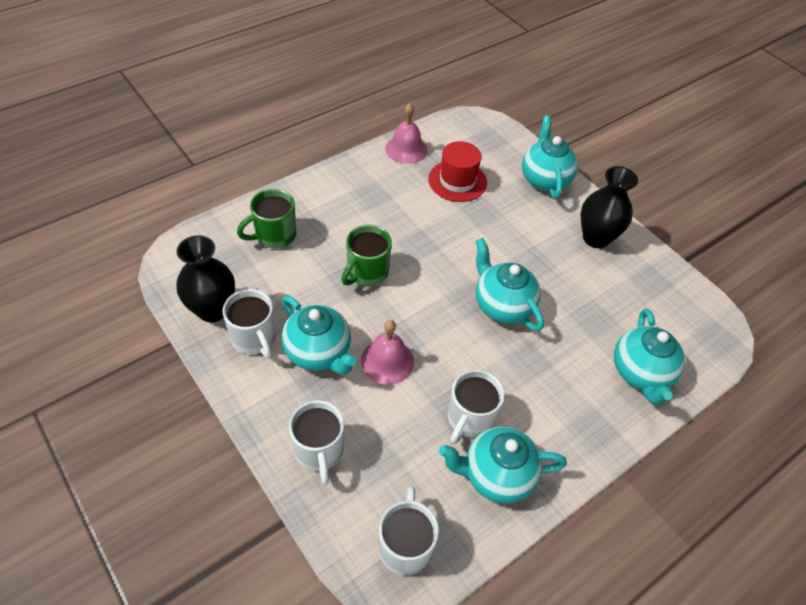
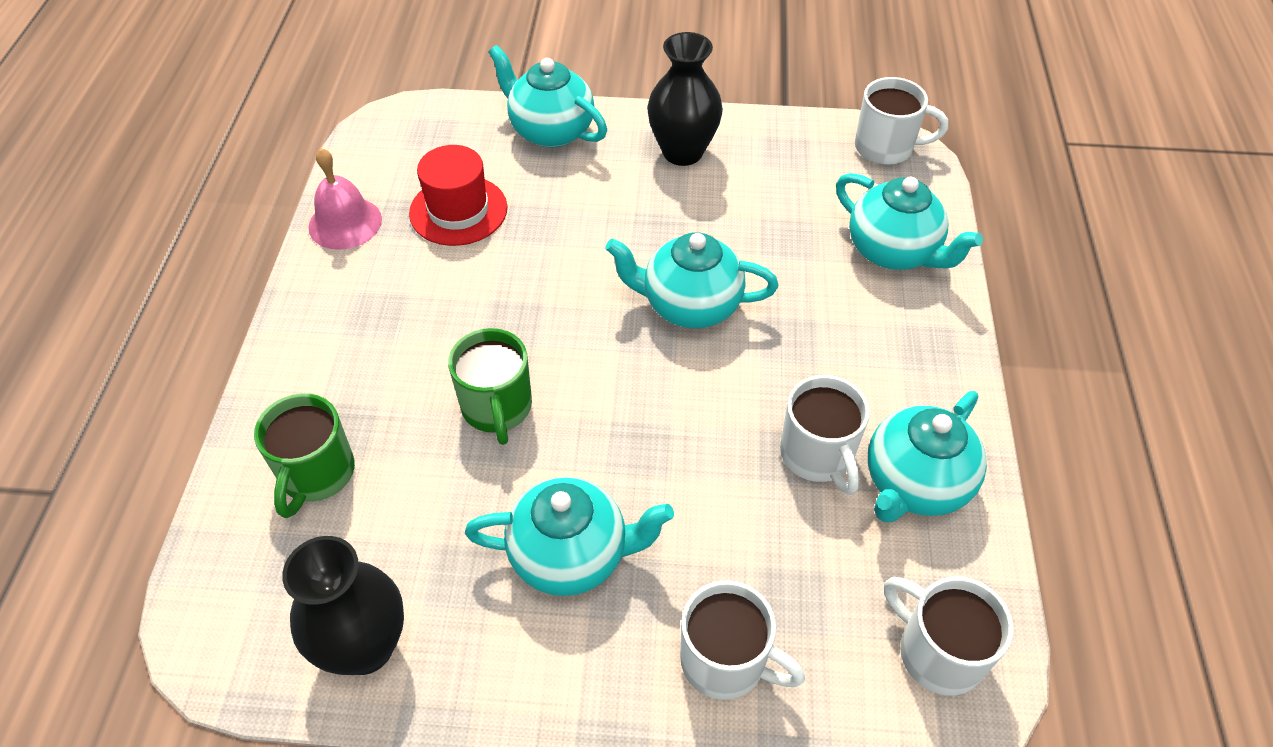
camera: 45 degrees left, 0 degrees up
white mug [223,289,276,359] -> white mug moved to [855,77,948,165]
pink bell [361,320,414,385] -> none

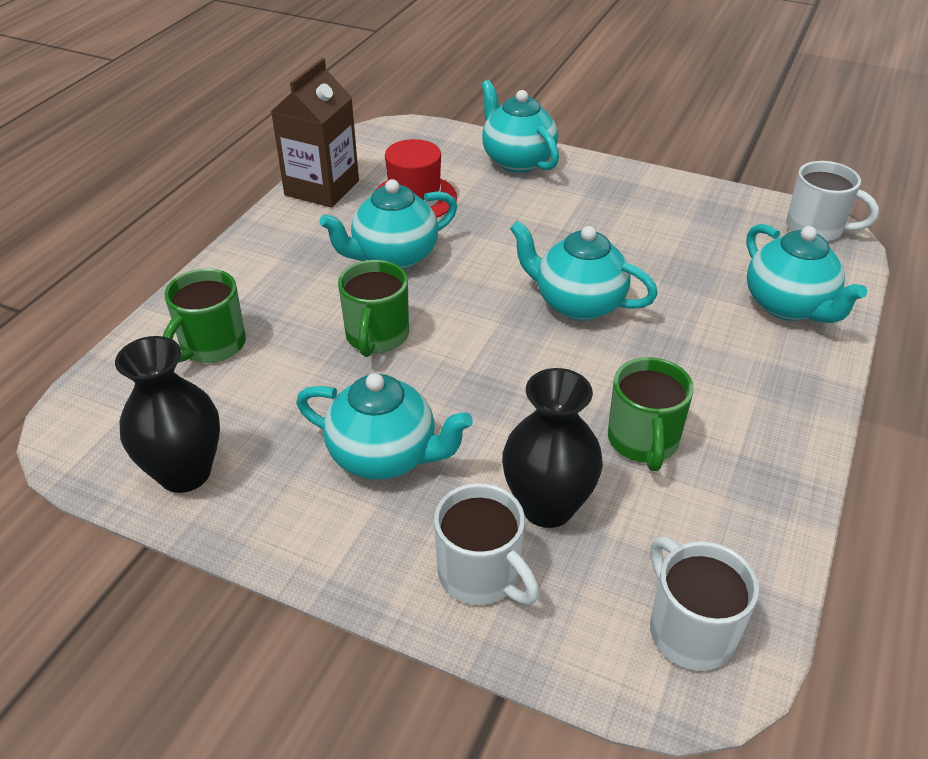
camera: 20 degrees right, 10 degrees down
pink bell [308,148,382,250] -> brown carton [271,58,359,208]
black vase [647,32,723,166] -> black vase moved to [502,368,603,528]
white mug [780,375,870,495] -> green mug [608,357,694,471]
turquoise teapot [868,391,987,522] -> turquoise teapot moved to [319,179,457,269]

